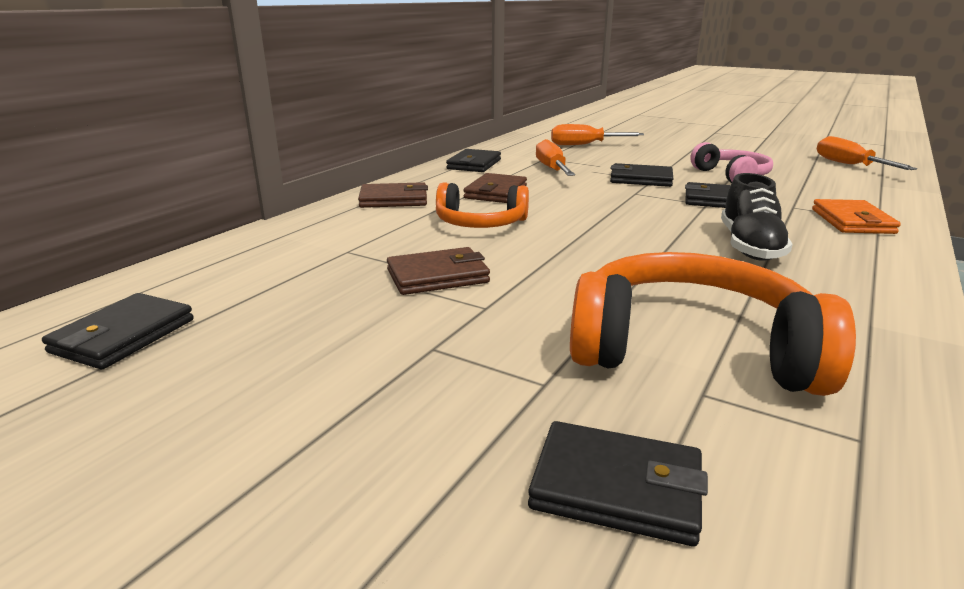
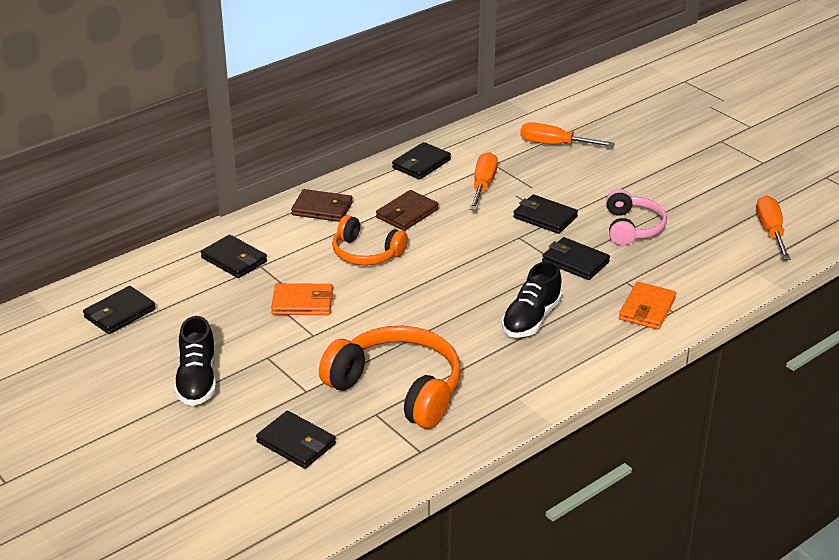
camera: 20 degrees right, 10 degrees up
brown wallet [387,247,490,295] -> orange wallet [271,283,333,315]
none -> black shoe [174,316,216,406]
none -> black wallet [201,235,267,278]

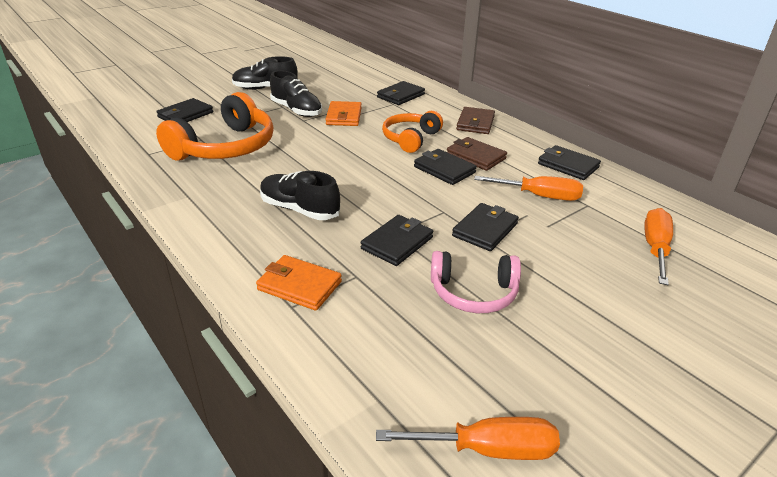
camera: 90 degrees right, 0 degrees up
black wallet [83,286,156,334] -> black wallet moved to [414,149,477,185]
none -> black shoe [270,70,322,117]

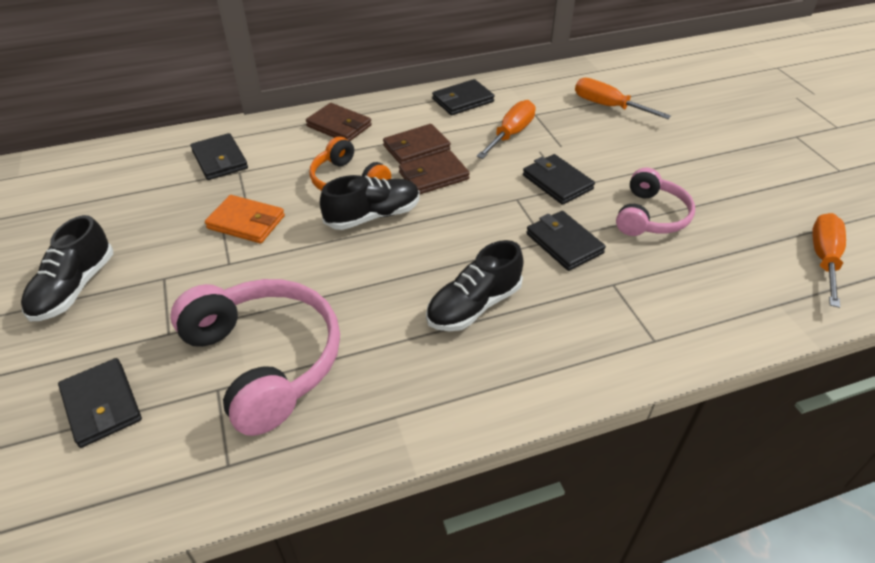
camera: 70 degrees left, 10 degrees up
orange headphones [156,92,274,160] -> pink headphones [170,279,340,436]
orange wallet [256,255,342,311] -> none
black shoe [270,70,322,117] -> black shoe moved to [320,175,419,230]
black wallet [414,149,477,185] -> brown wallet [399,150,470,195]

